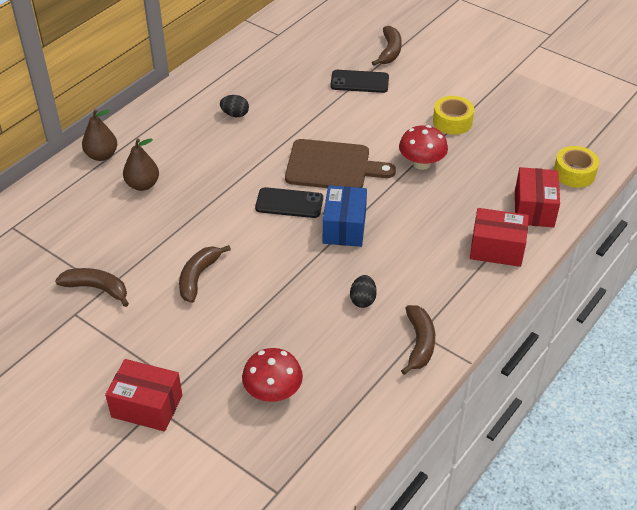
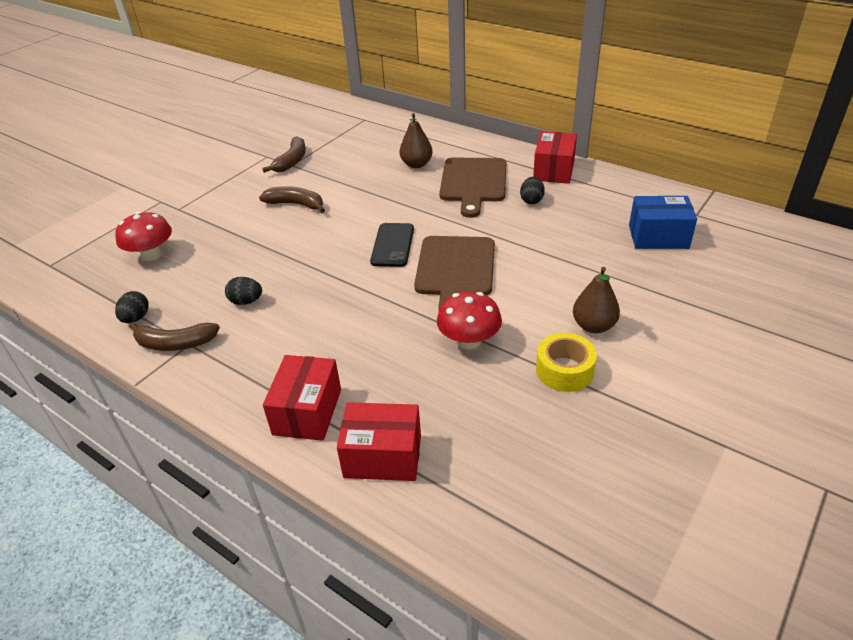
camera: 90 degrees right, 5 degrees down
brown pear [82,109,117,161] -> brown pear moved to [573,267,620,333]
red box [105,359,182,432] -> red box moved to [533,131,577,184]
blue box [323,185,367,247] -> blue box moved to [629,196,697,249]
black phone [330,70,389,93] -> none
brown banana [372,26,402,66] -> none
yellow tape [554,146,599,188] -> none
none -> black egg [115,291,149,323]
none -> brown cutting board [439,158,506,218]

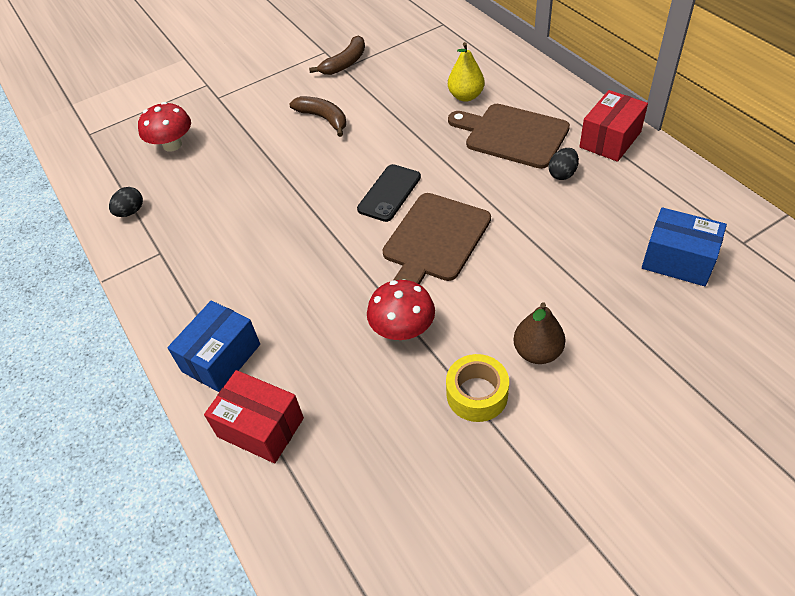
camera: 25 degrees right, 10 degrees up
brown banana [129,322,220,351] -> none
black egg [225,277,262,305] -> none
red box [263,355,341,441] -> blue box [167,300,260,392]
brown pear [399,113,433,168] -> yellow pear [448,42,485,102]
brown cutting board [439,158,506,218] -> brown cutting board turned 90 degrees clockwise [448,104,570,169]

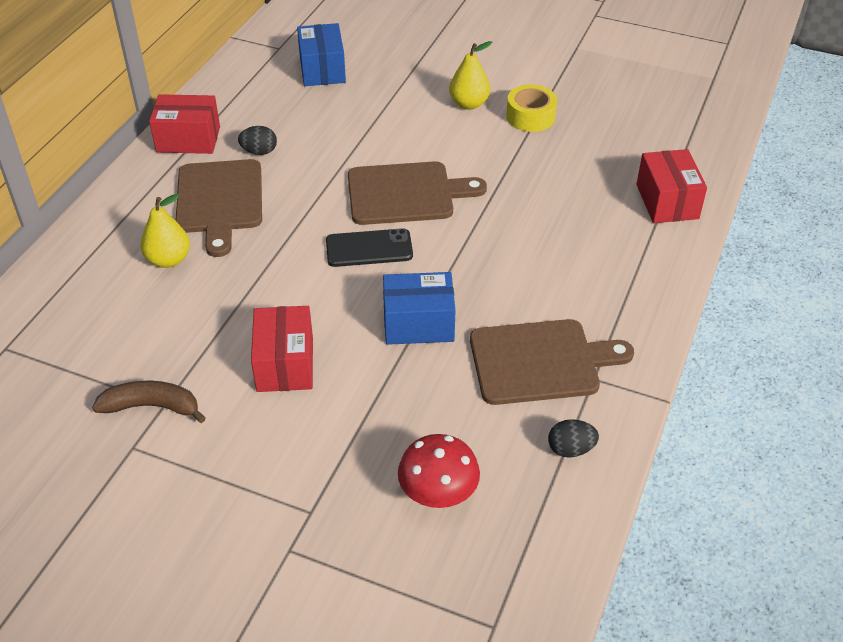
camera: 130 degrees left, 5 degrees down
blue box [167,300,260,392] -> blue box moved to [383,272,456,345]
brown banana [289,96,346,137] -> red box [251,306,313,392]
red mushroom [367,280,435,340] -> none
brown pear [513,302,565,364] -> yellow pear [449,41,492,109]
none -> brown cutting board [470,319,634,405]

